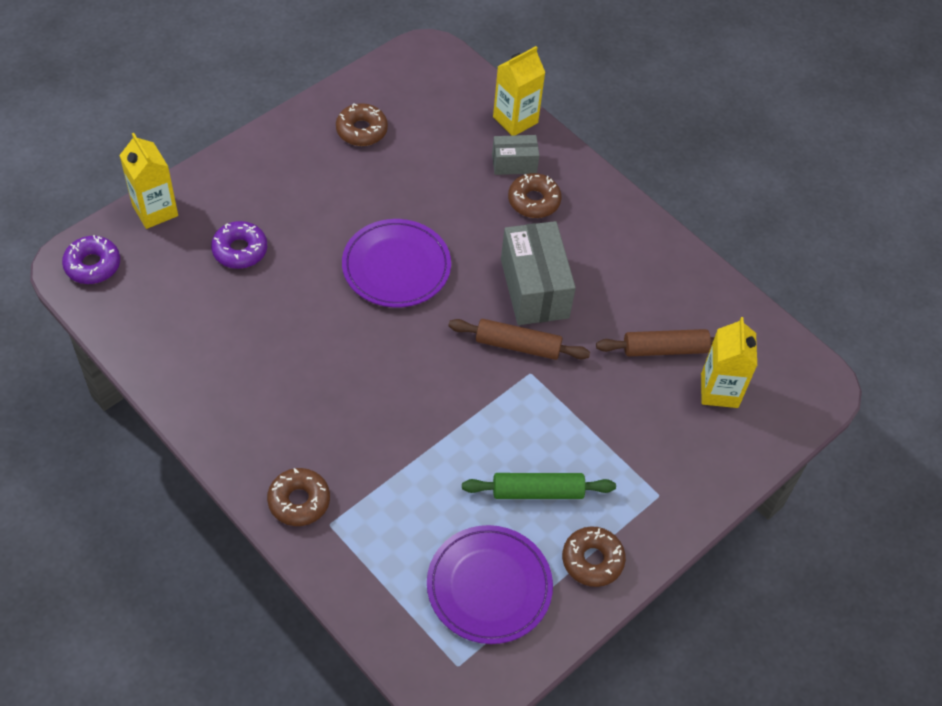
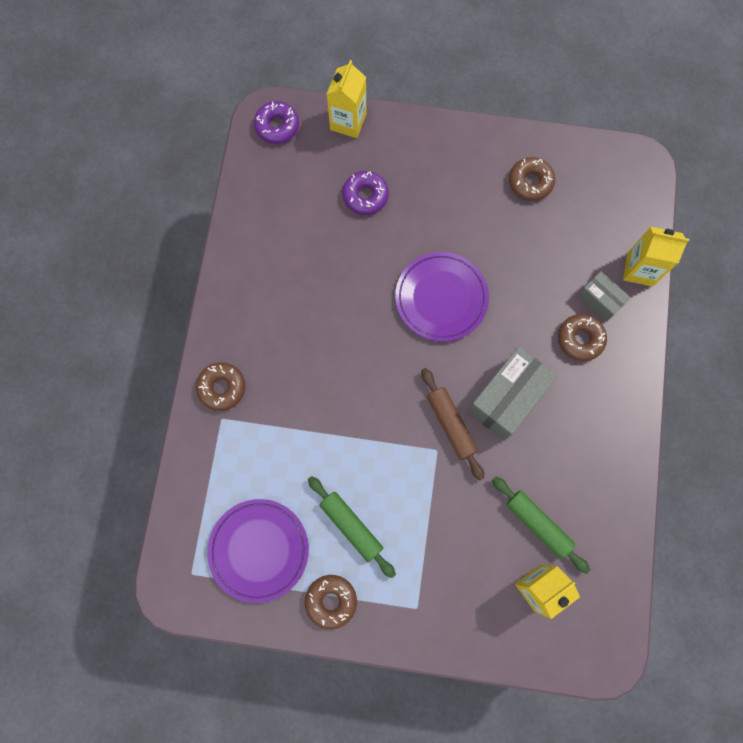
camera: 55 degrees right, 20 degrees up
brown rolling pin [596,329,715,356] -> green rolling pin [492,476,590,574]

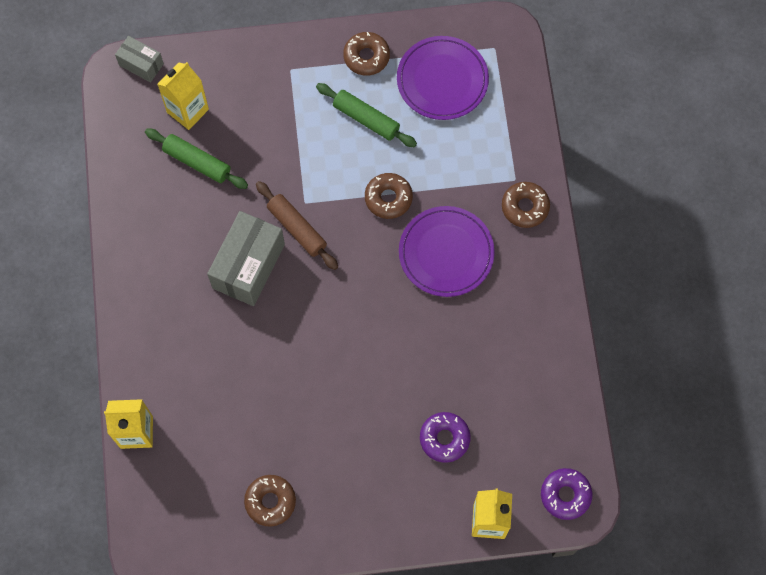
camera: 165 degrees right, 5 degrees down
purple plate [395,252,489,342] -> purple plate moved to [399,206,495,297]
brown donut [558,314,607,361] -> brown donut moved to [365,173,413,219]
grey box [578,271,631,322] -> grey box moved to [115,36,164,83]

